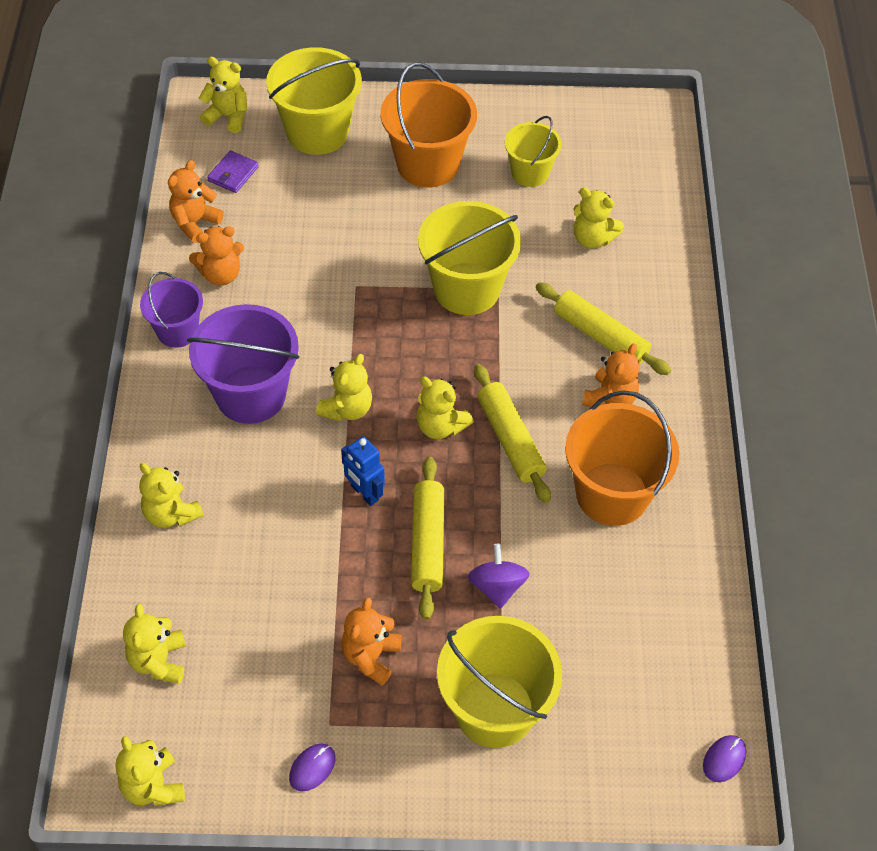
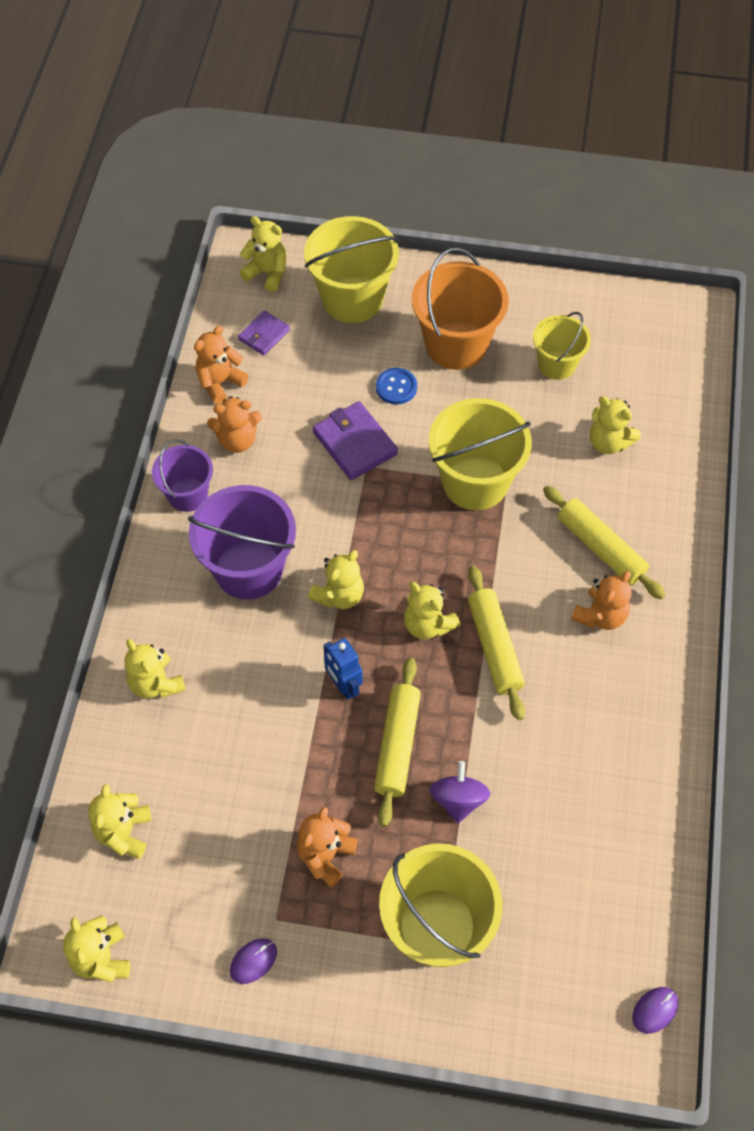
camera: 10 degrees right, 5 degrees up
orange bucket [565,391,679,526] -> none
none -> purple wallet [313,401,398,480]
none -> blue button [376,368,417,404]

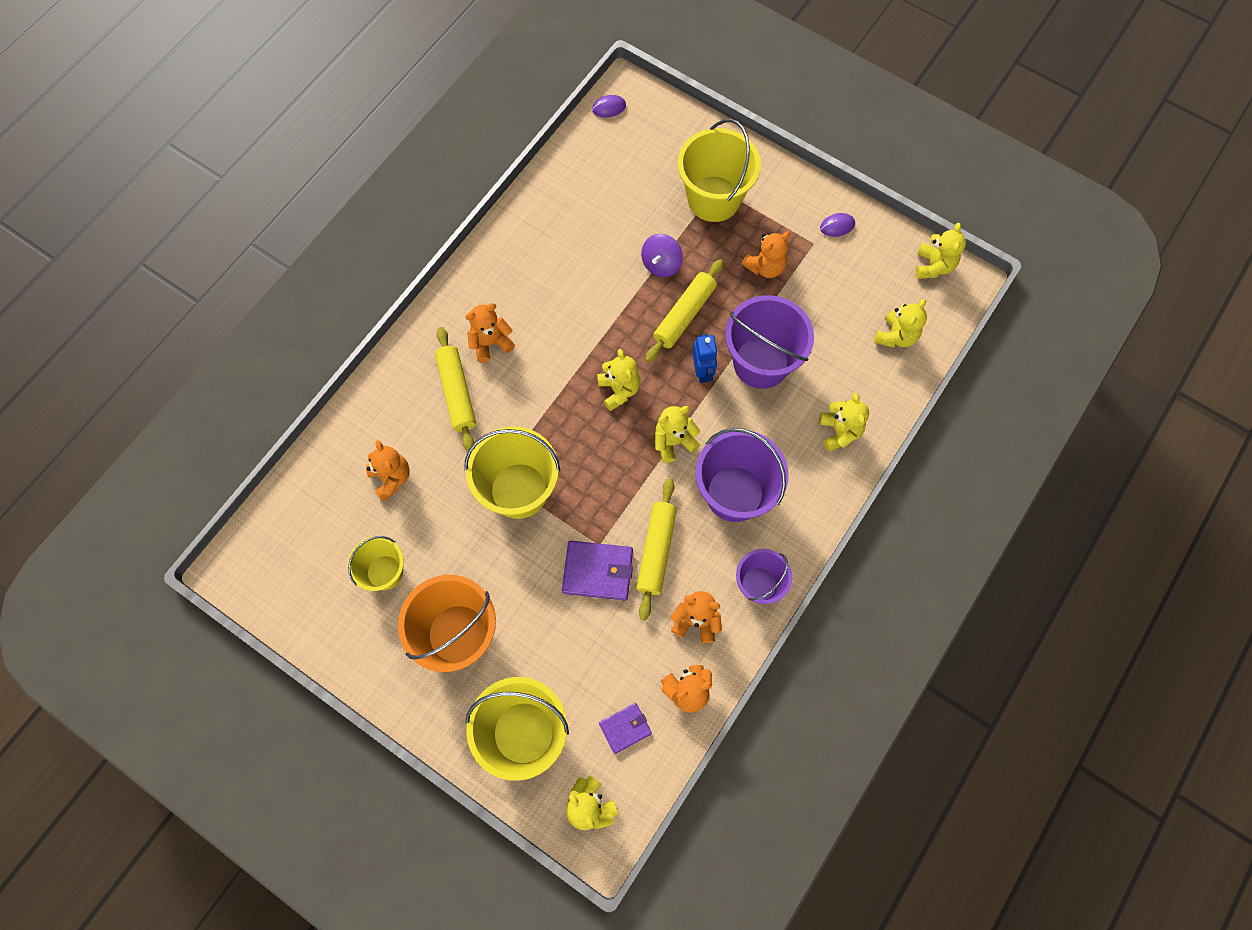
camera: 155 degrees left, 10 degrees up
purple wallet [313,401,398,480] -> purple wallet turned 75 degrees counterclockwise [562,541,633,601]
blue button [376,368,417,404] -> none
yellow rolling pin [468,566,525,720] -> yellow rolling pin moved to [636,479,677,620]
yellow teddy bear [590,396,641,454] -> orange teddy bear [366,440,410,502]
none -> purple bucket [725,295,814,389]

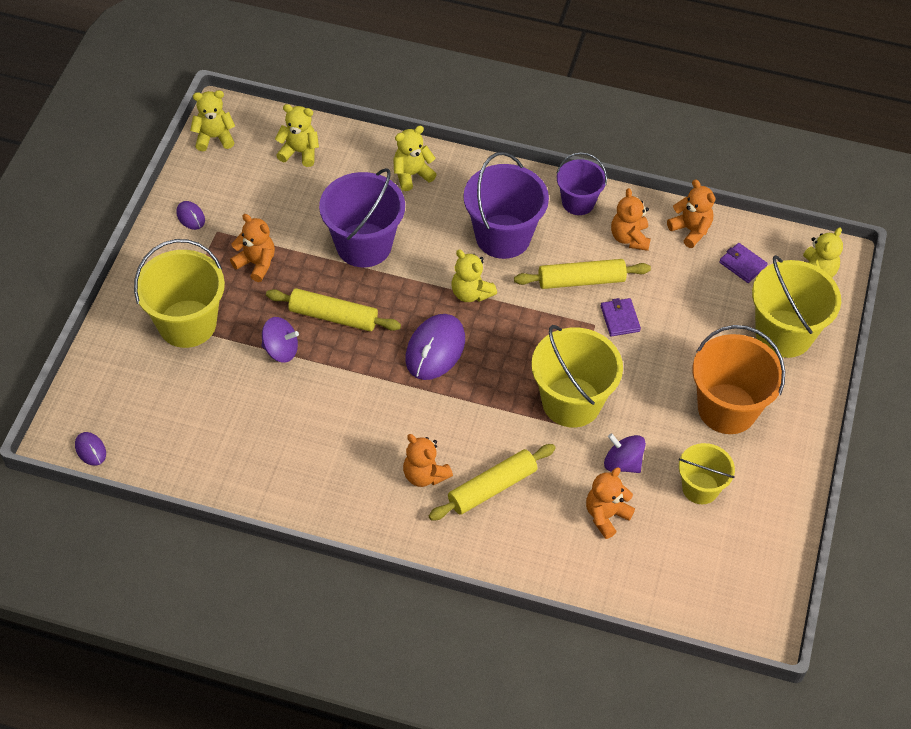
camera: 110 degrees left, 15 degrees down
purple wallet [562,541,633,601] -> purple wallet [601,298,641,336], size x0.62
yellow teddy bear [597,349,640,411] -> purple mouse [405,314,465,380]
blue robot [693,334,718,383] -> none
none -> purple spinning top [604,433,646,473]

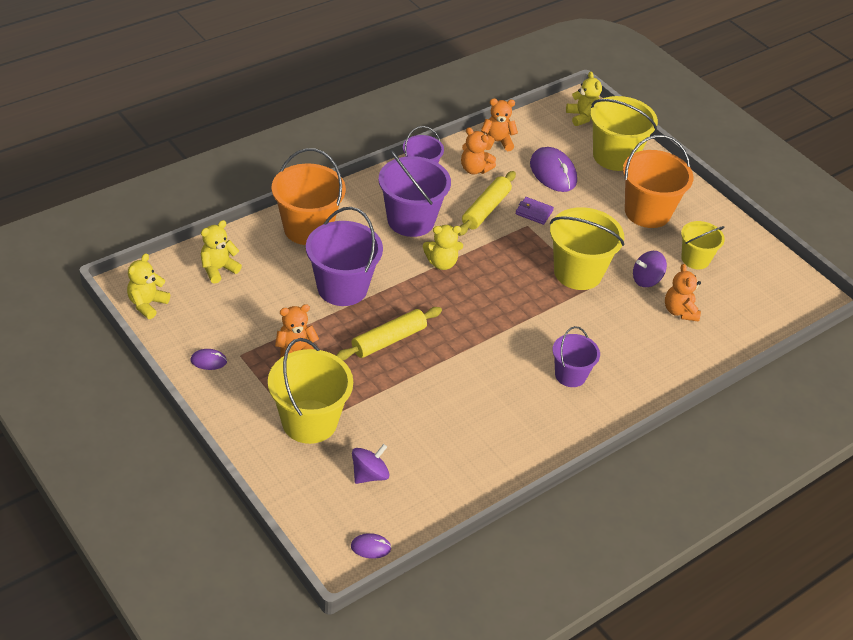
camera: 55 degrees left, 10 degrees down
purple spinning top [262,317,299,363] -> purple spinning top moved to [352,444,390,484]
yellow teddy bear [393,126,437,191] -> orange bucket [272,148,346,245]
orange teddy bear [403,434,453,487] -> purple bucket [552,326,600,387]
purple mouse [405,314,465,380] -> purple mouse moved to [530,147,577,192]
yellow rolling pin [429,444,556,521] -> none
purple wallet [719,243,768,283] -> none

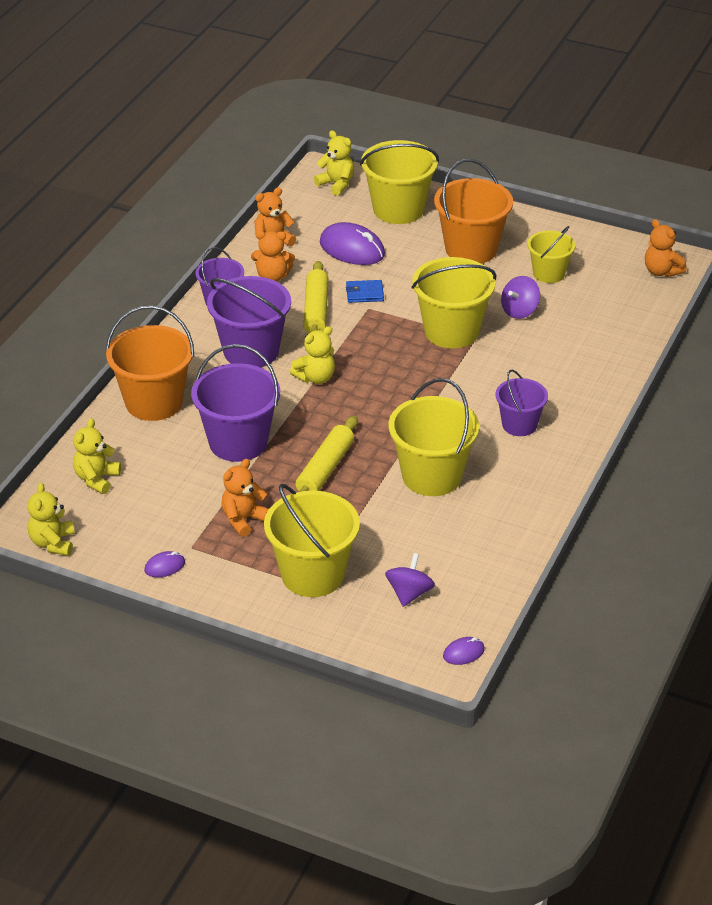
camera: 25 degrees left, 5 degrees down
purple wallet [515,197,554,225] -> blue wallet [346,280,384,303]
orange teddy bear [665,264,701,322] -> orange teddy bear moved to [645,219,687,277]
none -> yellow bucket [388,378,479,496]

